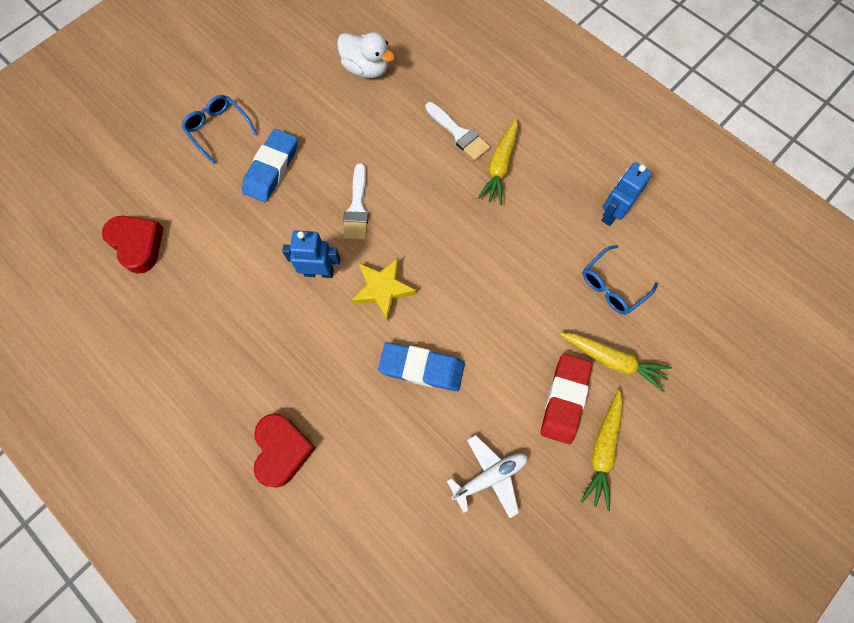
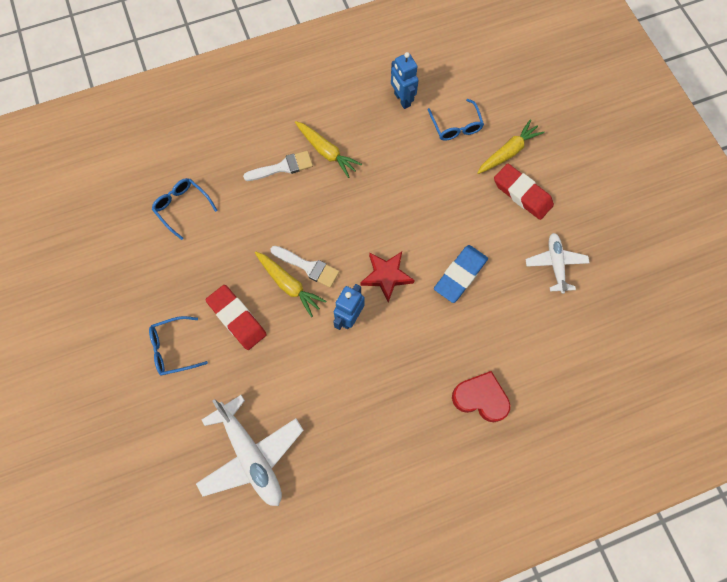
camera: 65 degrees left, 0 degrees up
red heart [102,216,164,274] -> white plane [196,395,304,506]
blue eraser [242,129,298,202] -> red eraser [206,285,267,350]
white duck [337,32,395,78] -> blue glasses [152,178,218,240]
yellow star [351,258,417,320] -> red star [361,252,415,302]
yellow carrot [580,390,623,511] -> yellow carrot moved to [255,251,327,317]

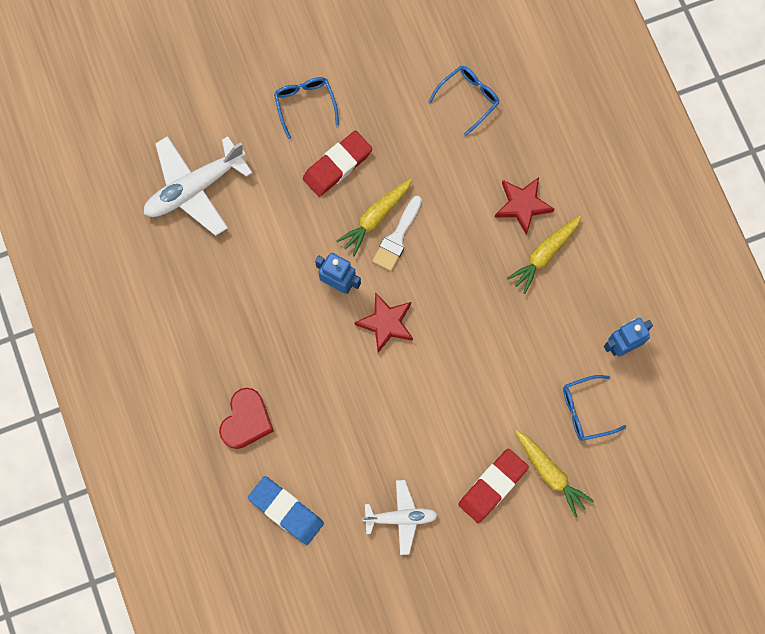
camera: 90 degrees right, 5 degrees up
white brush [243,151,313,181] -> red star [495,177,554,235]
blue eraser [434,245,488,303] -> blue eraser moved to [248,476,324,545]

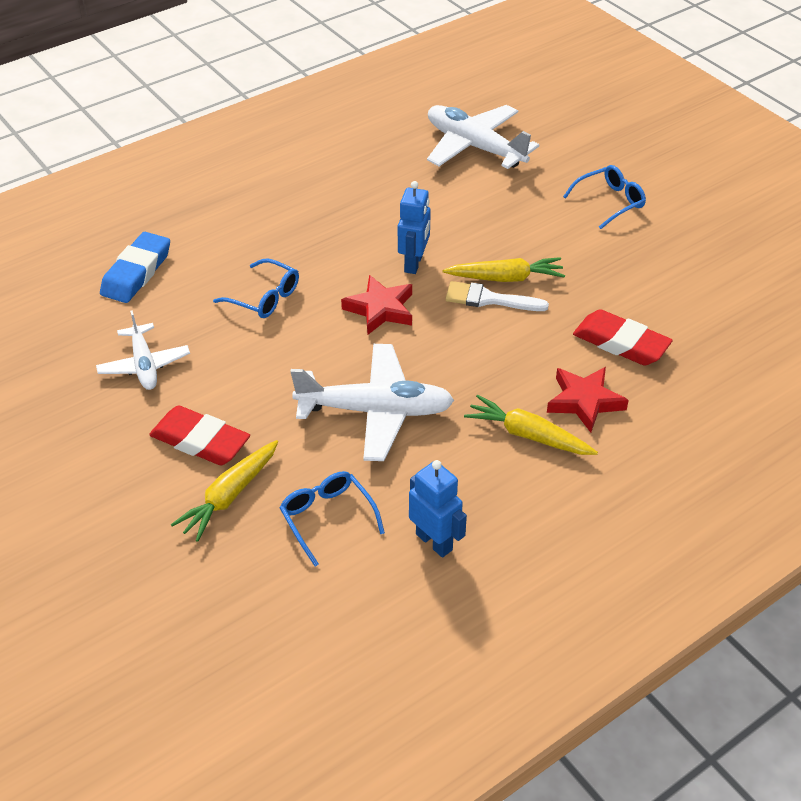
camera: 75 degrees right, 30 degrees down
red heart [219,388,274,449] -> none
red eraser [303,131,372,197] -> red eraser moved to [573,309,673,366]
yellow carrot [336,178,412,256] -> yellow carrot turned 150 degrees clockwise [442,257,565,282]
blue glasses [429,66,500,136] -> blue glasses moved to [213,259,299,318]
none -> white plane [290,344,454,461]

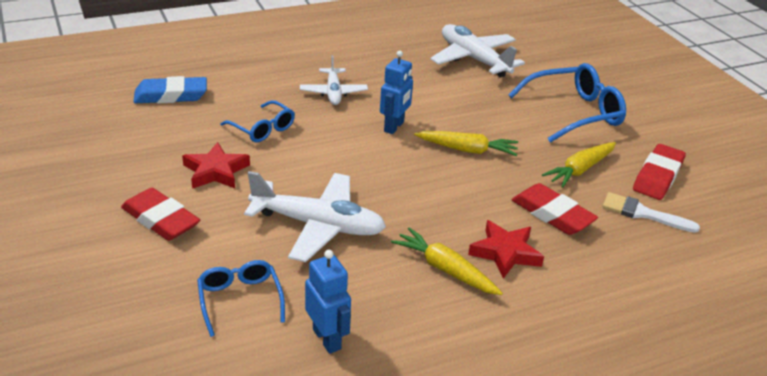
camera: 10 degrees right, 10 degrees down
white plane [96,310,190,390] -> white plane moved to [300,55,368,105]
blue eraser [100,232,170,303] -> blue eraser turned 45 degrees clockwise [133,76,207,104]
yellow carrot [171,440,278,542] -> yellow carrot moved to [542,142,616,188]
red star [341,275,412,334] -> red star moved to [182,142,250,189]
white brush [446,281,549,311] -> white brush moved to [603,192,700,233]
blue glasses [563,165,646,229] -> blue glasses [509,63,626,143], size x1.71
none -> red eraser [633,144,686,200]

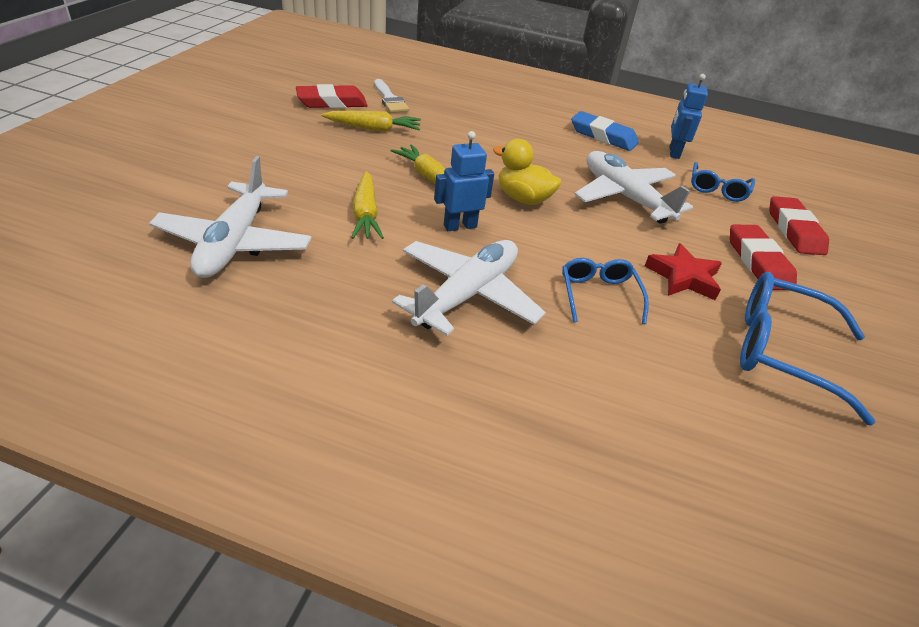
camera: 140 degrees left, 5 degrees up
blue eraser [133,76,207,104] -> blue eraser moved to [571,111,639,151]
white plane [300,55,368,105] -> white plane [392,240,546,336], size x1.64
yellow carrot [391,227,503,295] -> yellow carrot moved to [351,171,384,239]
red star [468,220,544,279] -> none
blue glasses [509,63,626,143] -> blue glasses moved to [740,272,875,426]
red eraser [512,183,598,235] -> red eraser moved to [769,196,829,255]
none -> yellow duck [493,139,562,205]

